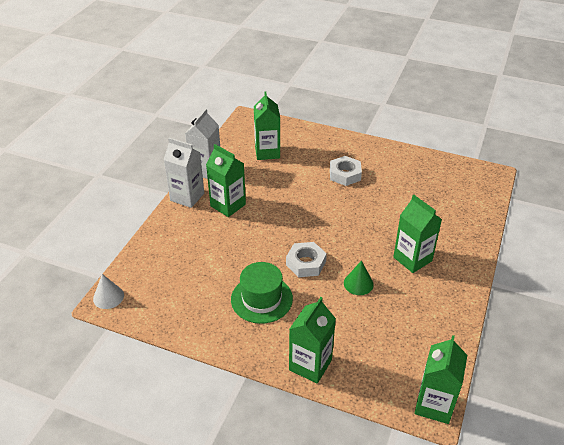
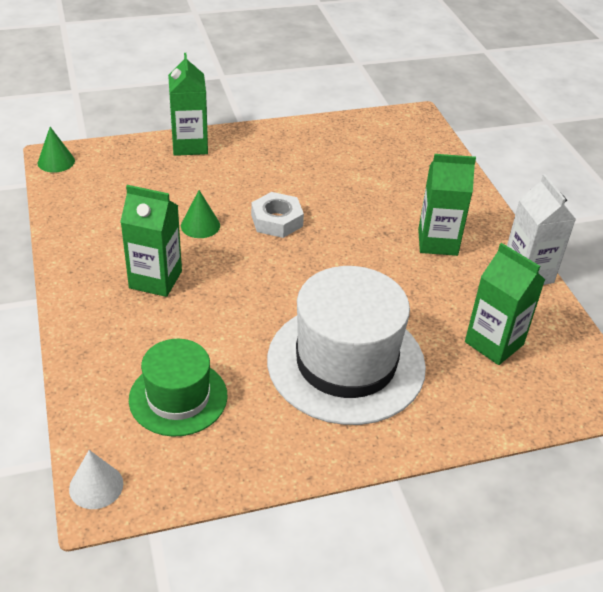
camera: 140 degrees right, 0 degrees up
white cone [93,274,124,309] -> white cone moved to [69,450,123,509]
white carton [164,138,204,208] -> none
green hat [231,262,293,324] -> green hat moved to [129,339,227,437]
white nut [330,156,362,186] -> white hat [267,266,426,425]
green carton [415,335,467,424] -> green cone [38,127,75,173]

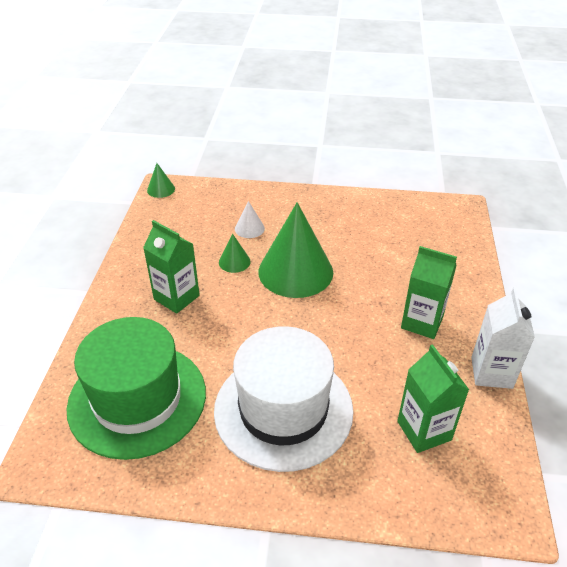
camera: 25 degrees right, 0 degrees up
white cone [69,450,123,509] -> white cone moved to [235,201,265,238]
green hat [129,339,227,437] -> green hat [67,317,206,460], size x1.70
green carton [168,53,208,156] -> none
white nut [251,192,304,238] -> green cone [258,202,333,298]

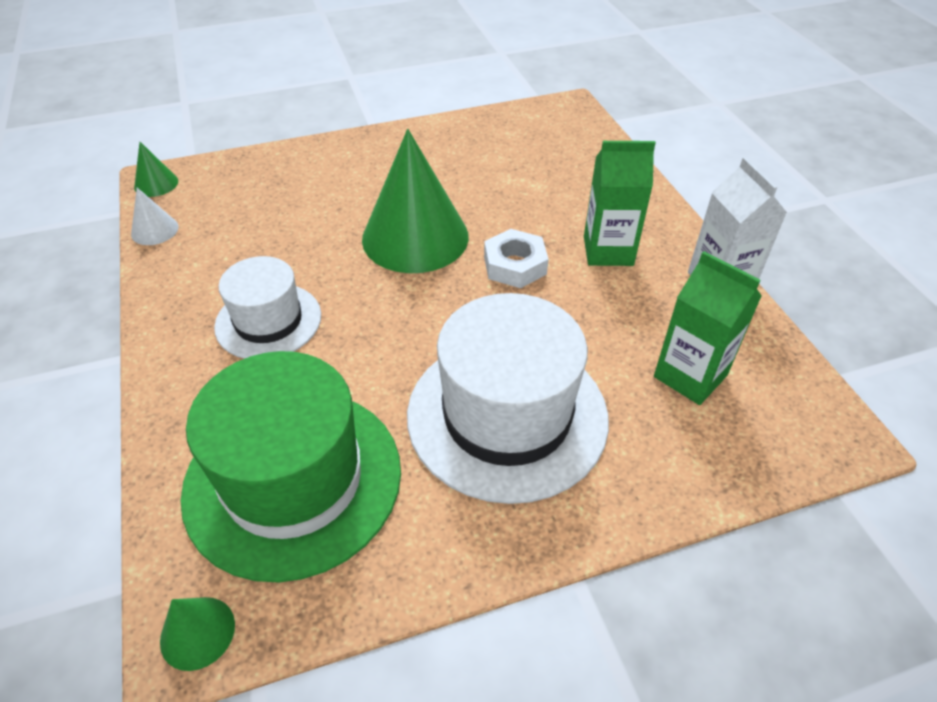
camera: 25 degrees left, 5 degrees up
green carton [143,220,200,314] -> white hat [214,256,321,359]
green cone [219,234,251,273] -> green cone moved to [160,597,235,671]
white cone [235,201,265,238] -> white cone moved to [131,188,179,245]
none -> white nut [484,229,549,288]

